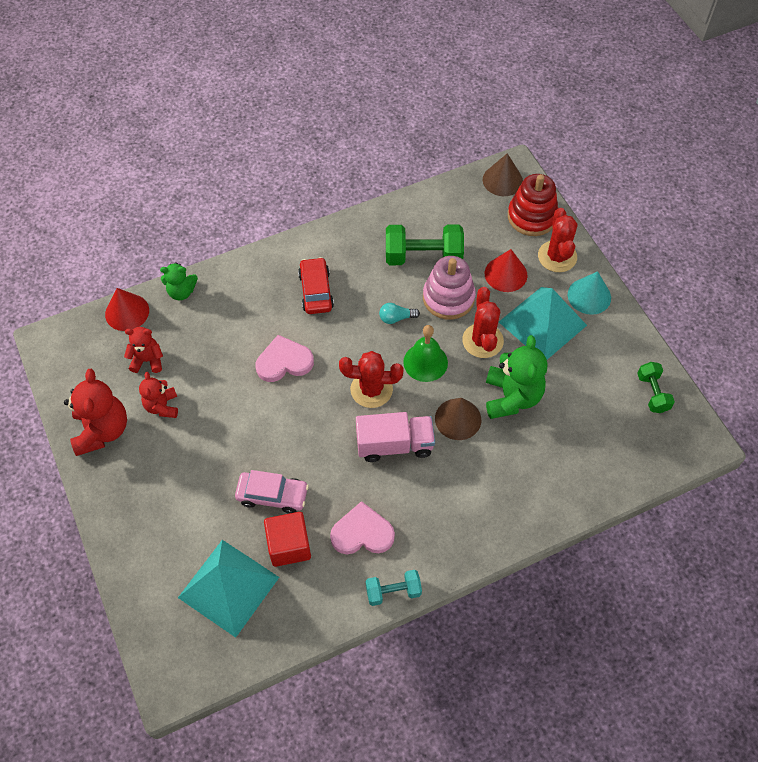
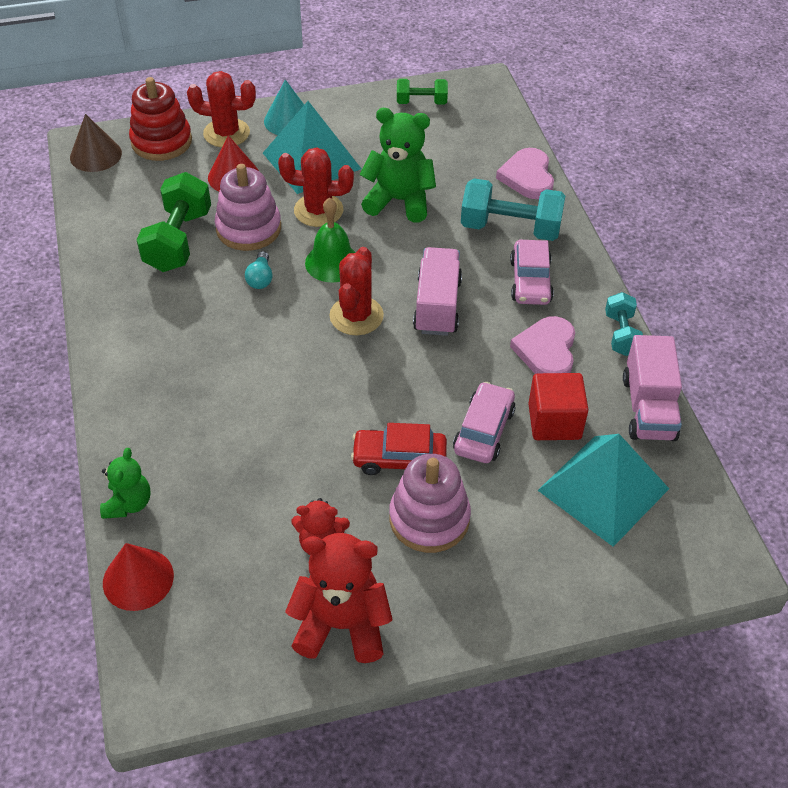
camera: 80 degrees left, 10 degrees down
red teddy bear [124,327,163,373] -> none
pink heart [256,335,314,382] -> pink heart moved to [496,148,554,199]
red car [298,257,334,314] -> red car moved to [351,423,447,475]
brown cone [435,398,481,440] -> none
none -> pink stacking toy [389,454,471,553]
none -> turquoise dumbbell [461,178,565,241]
none -> pink car [510,240,554,305]
none -> pink truck [623,335,682,441]

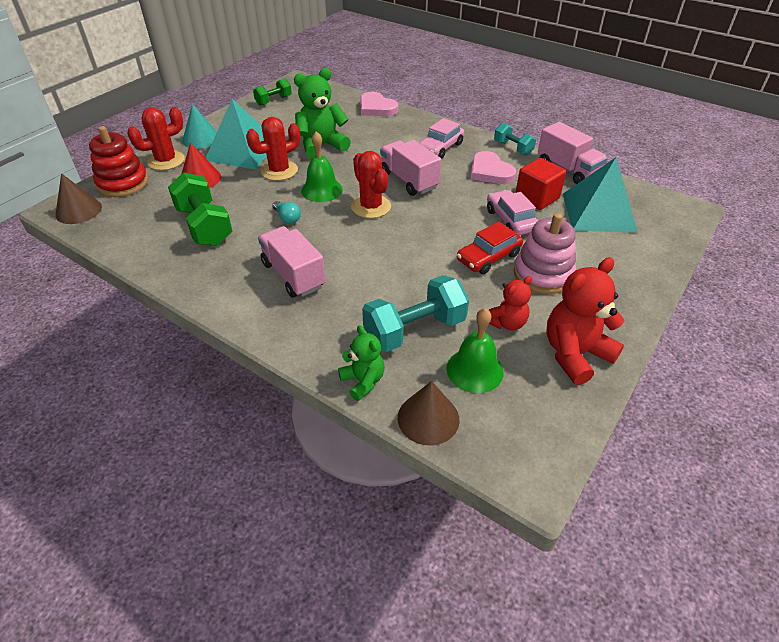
camera: 40 degrees left, 5 degrees down
red cone [103,543,174,611] -> brown cone [398,381,460,445]
pink stacking toy [215,164,281,251] -> none
turquoise dumbbell [461,178,565,241] -> turquoise dumbbell moved to [362,275,469,352]
pink car [510,240,554,305] -> pink car turned 75 degrees clockwise [419,118,464,159]
none -> pink truck [258,226,326,298]
none -> green bell [446,308,504,393]

